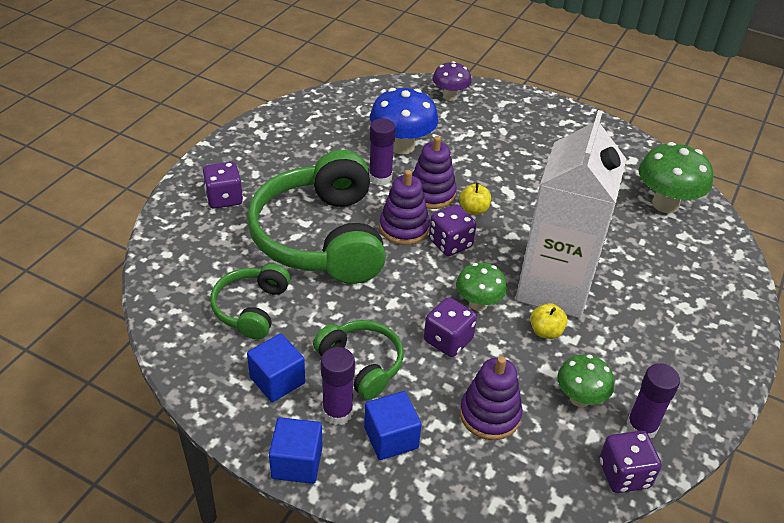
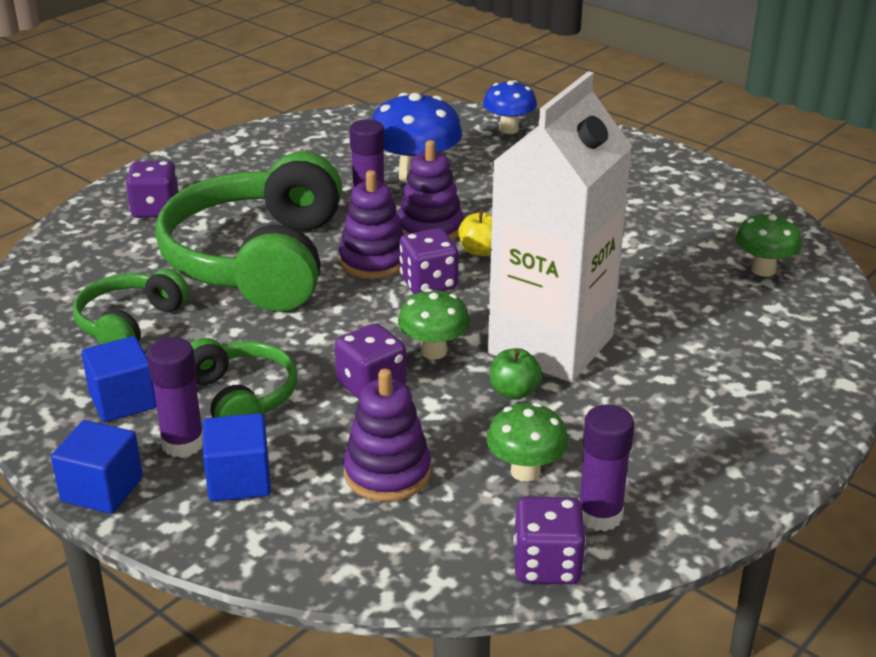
camera: 15 degrees right, 10 degrees down
purple mushroom [433,61,472,101] -> blue mushroom [483,80,537,134]
yellow apple [530,303,568,339] -> green apple [490,348,542,400]
green mushroom [639,142,713,213] -> green mushroom [735,212,802,277], size x0.62

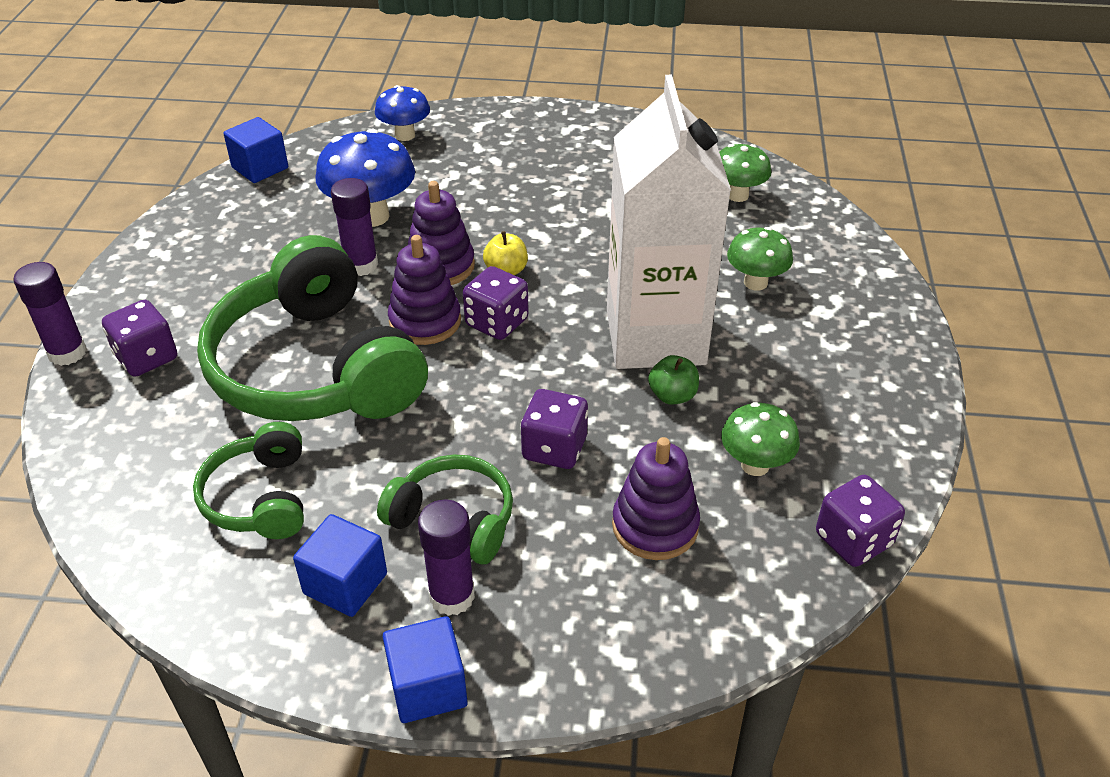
camera: 35 degrees left, 10 degrees up
blue cube [203,413,271,501] -> blue cube moved to [223,117,288,183]
green mushroom [398,289,470,359] -> green mushroom moved to [727,227,793,291]
purple glue stick [579,404,634,531] -> purple glue stick moved to [13,262,87,366]

